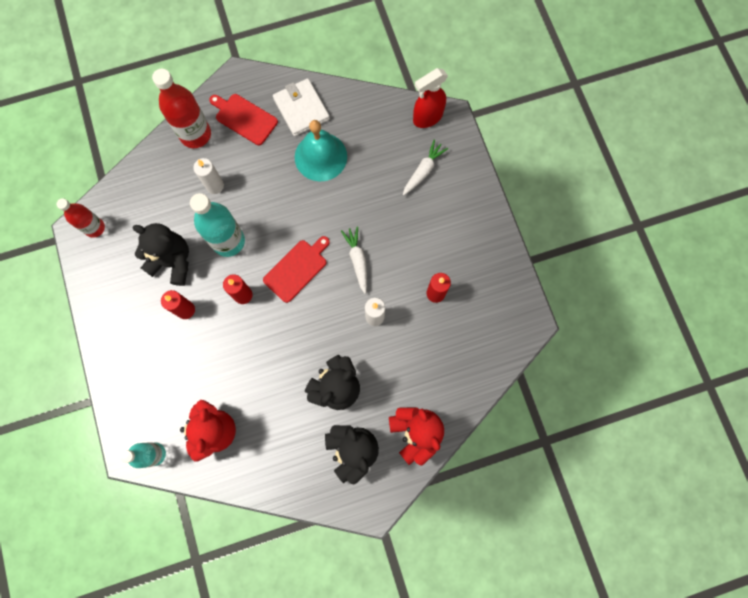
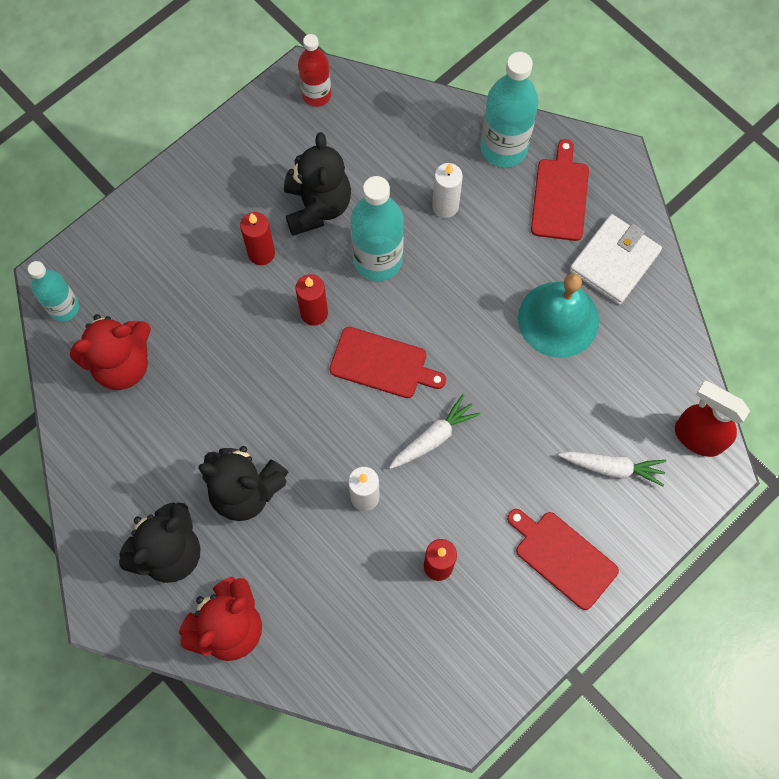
camera: 65 degrees right, 5 degrees down
red bottle [152,68,211,148] -> turquoise bottle [480,52,538,167]
none -> red cutting board [507,509,619,610]

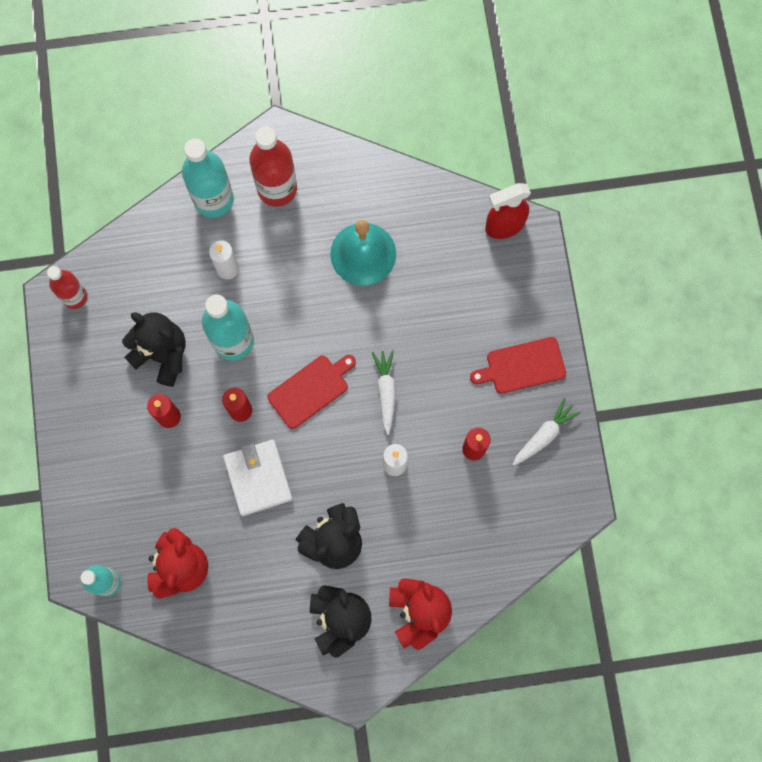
camera: 55 degrees left, 5 degrees up
red cutting board [531,139,589,241] -> red bottle [249,126,297,207]
white carrot [558,452,666,486] -> white carrot moved to [513,398,581,465]
white wallet [569,214,662,305] -> white wallet moved to [223,440,293,516]

